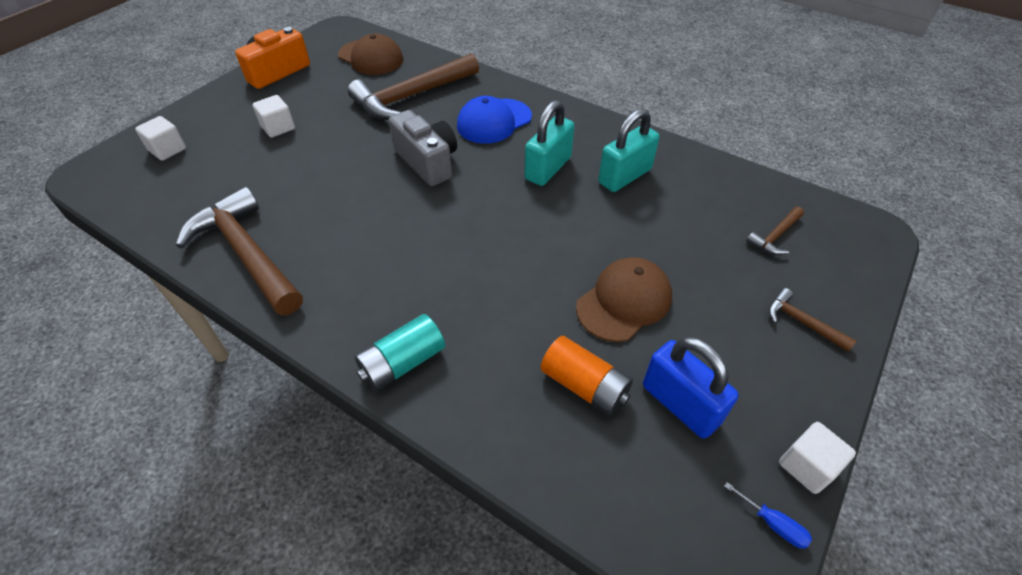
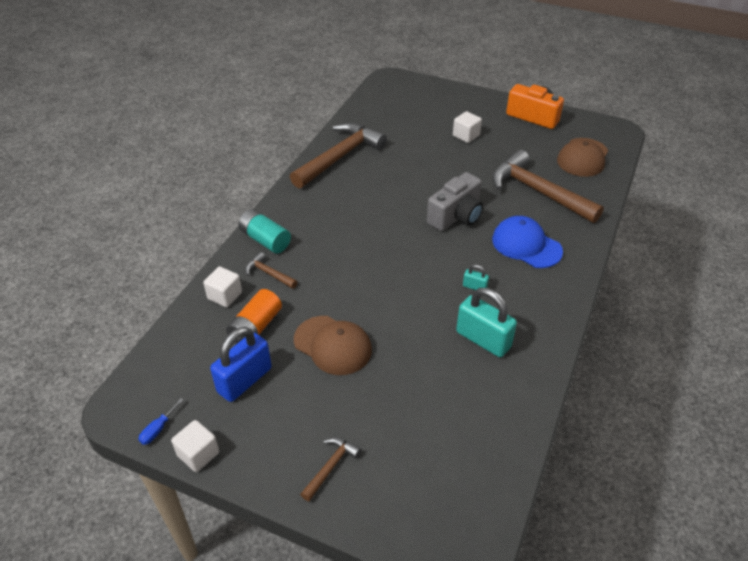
camera: 80 degrees right, 5 degrees down
white cube [135,116,186,161] -> white cube moved to [203,267,242,307]
turquoise padlock [524,100,574,186] -> turquoise padlock [463,264,489,290], size x0.46
brown hammer [746,207,804,255] -> brown hammer moved to [245,252,298,289]

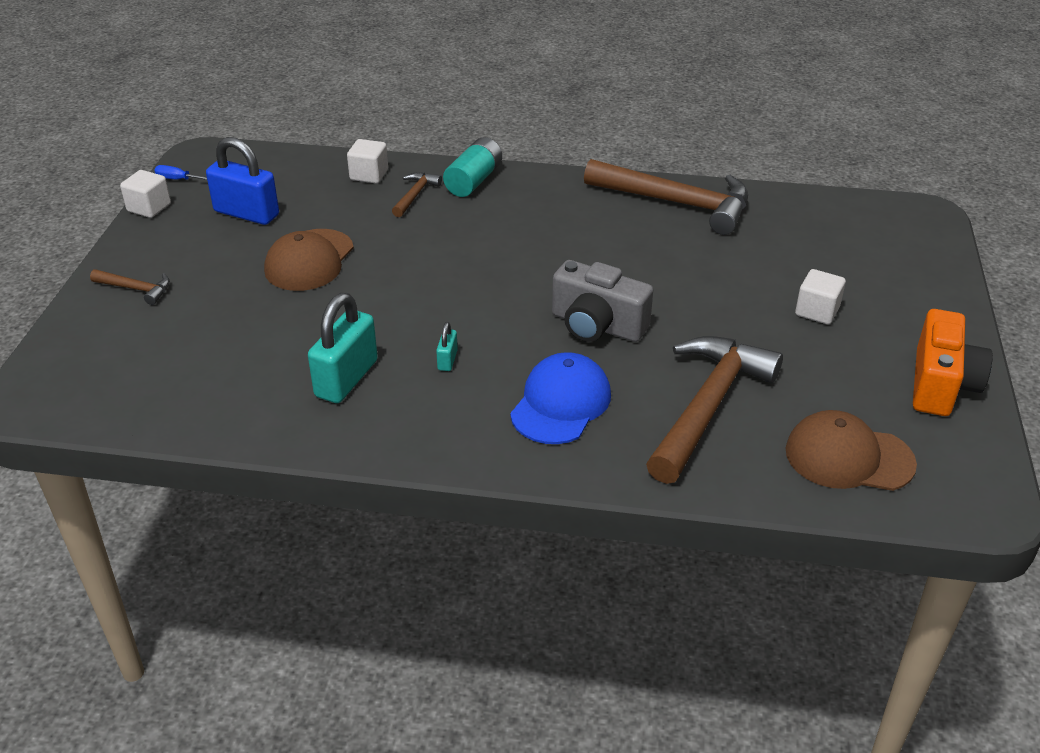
camera: 75 degrees right, 5 degrees down
orange battery [226,289,282,344] -> none

